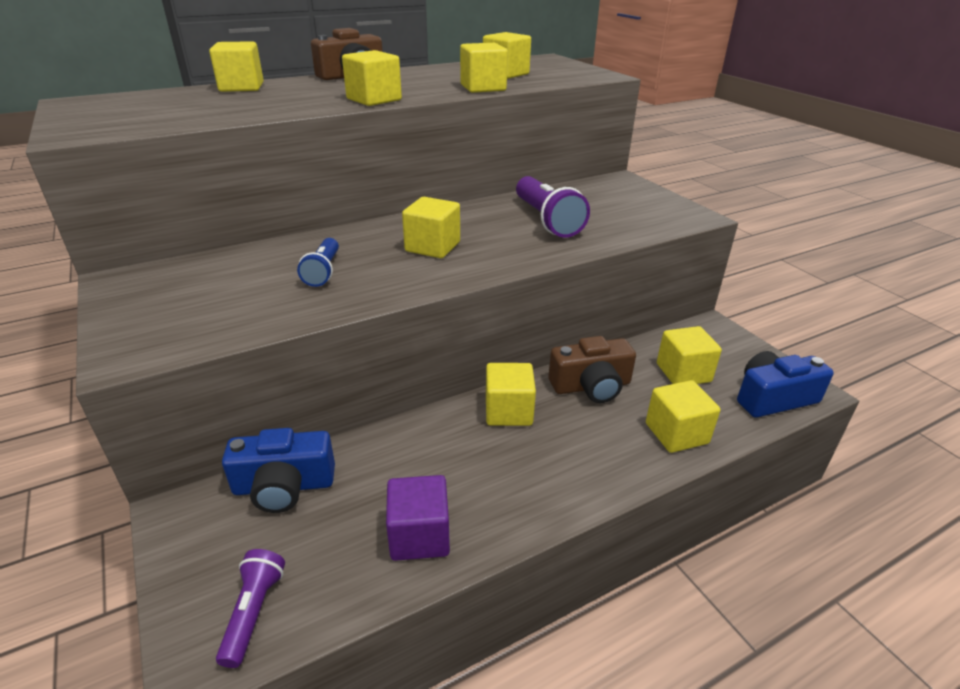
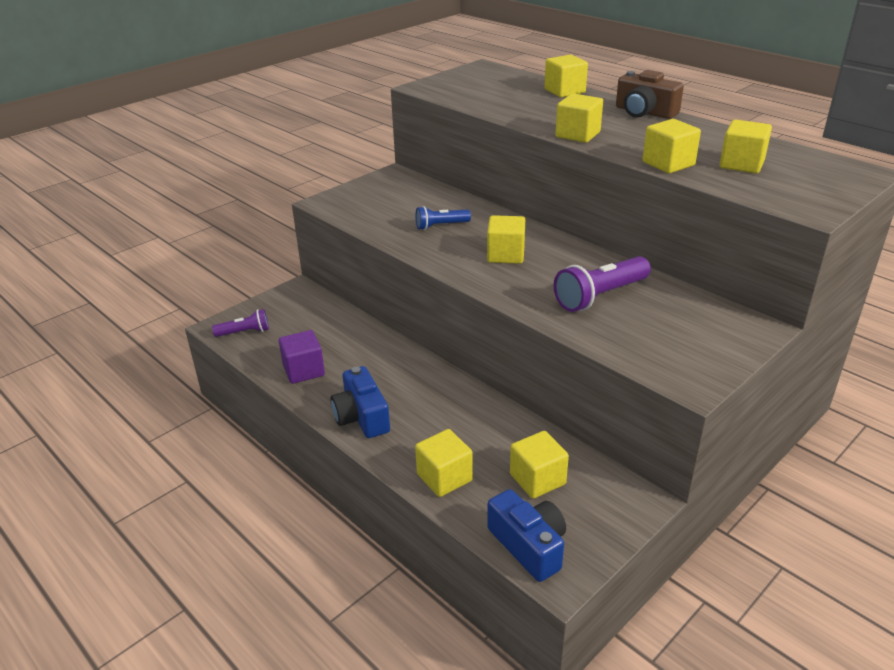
camera: 75 degrees right, 0 degrees up
blue camera [222,428,335,513] -> blue camera moved to [330,366,390,438]
yellow cube [486,363,536,426] -> none
brown camera [548,336,636,403] -> none

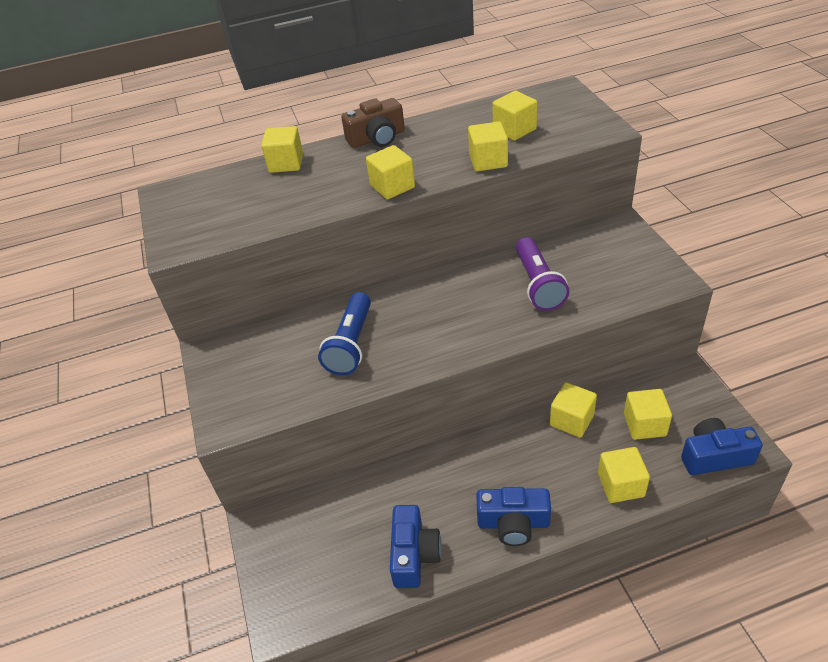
camera: 60 degrees left, 10 degrees up
purple flashlight [212,309,269,337] -> none
purple cube [279,330,325,384] -> blue camera [390,505,442,588]
blue flashlight [416,206,471,230] -> blue flashlight [318,292,371,375], size x1.68
yellow cube [487,215,525,264] -> yellow cube moved to [550,382,597,438]

